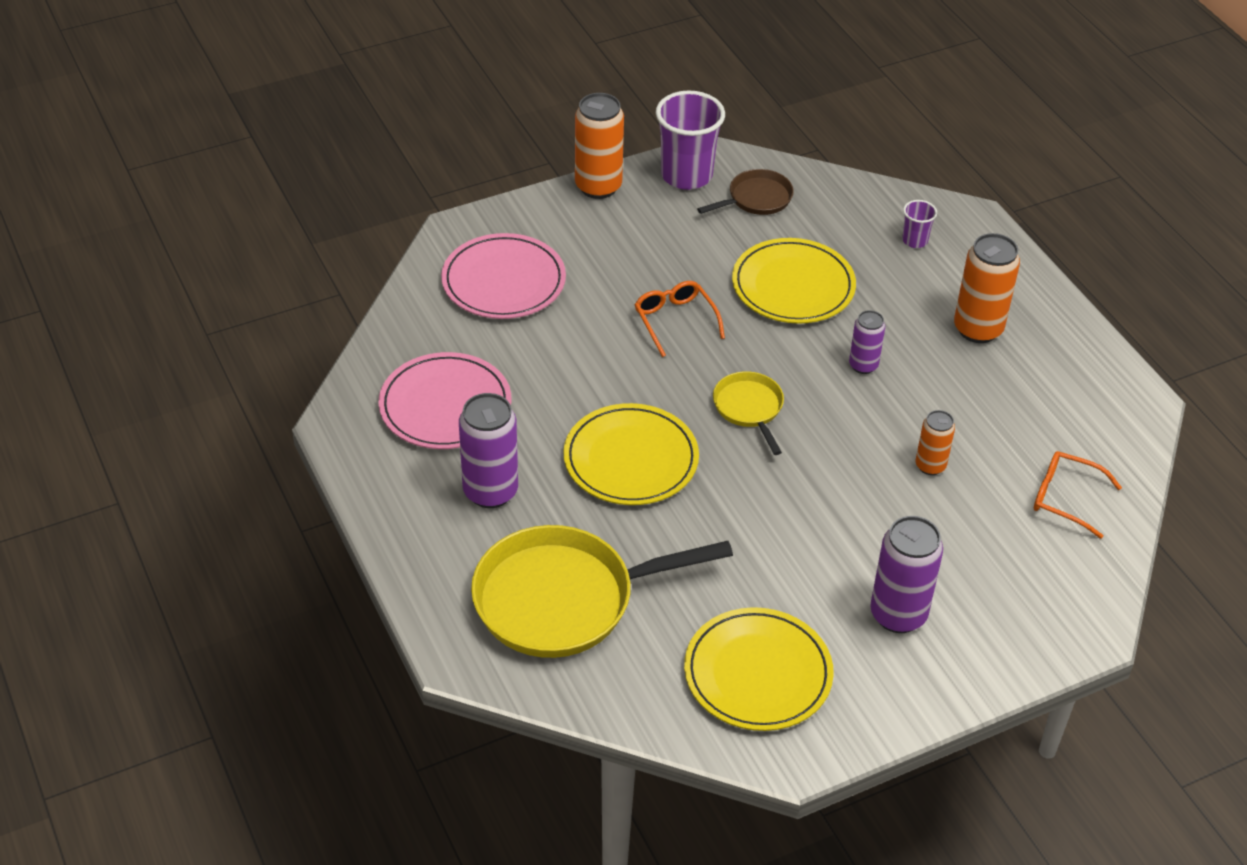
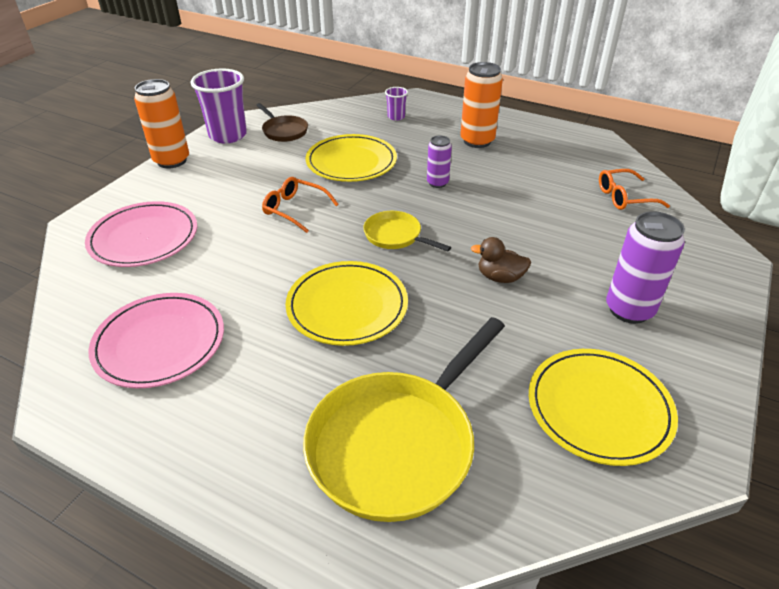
camera: 35 degrees left, 5 degrees down
purple can [459,393,518,508] -> none
brown pan [697,169,794,215] -> brown pan turned 120 degrees clockwise [256,103,308,142]
orange can [916,410,955,475] -> none
none -> brown duck [471,237,531,283]

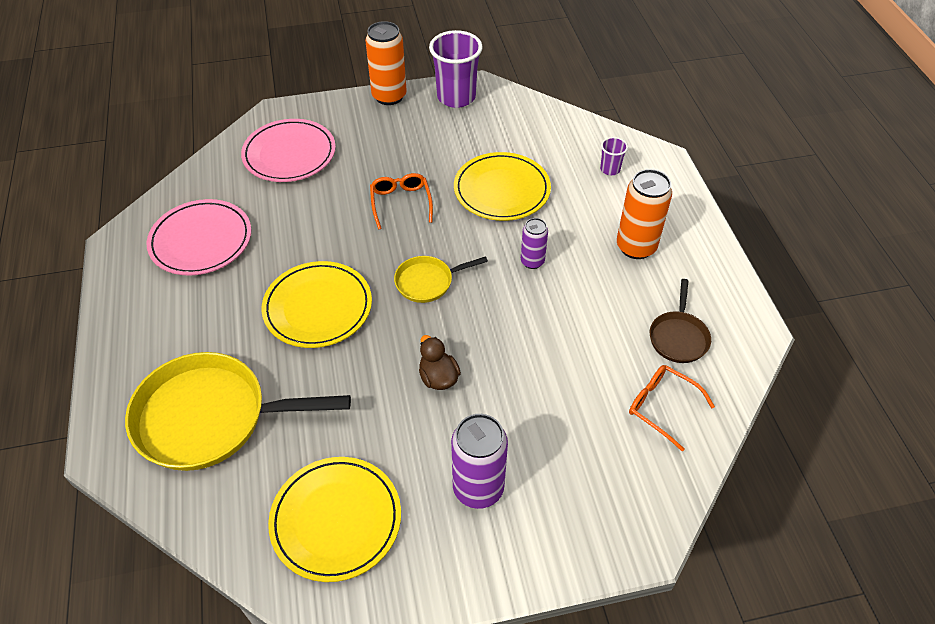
camera: 50 degrees right, 10 degrees up
brown pan [256,103,308,142] -> brown pan moved to [650,279,711,363]
yellow pan [363,211,451,252] -> yellow pan turned 105 degrees counterclockwise [394,256,488,303]

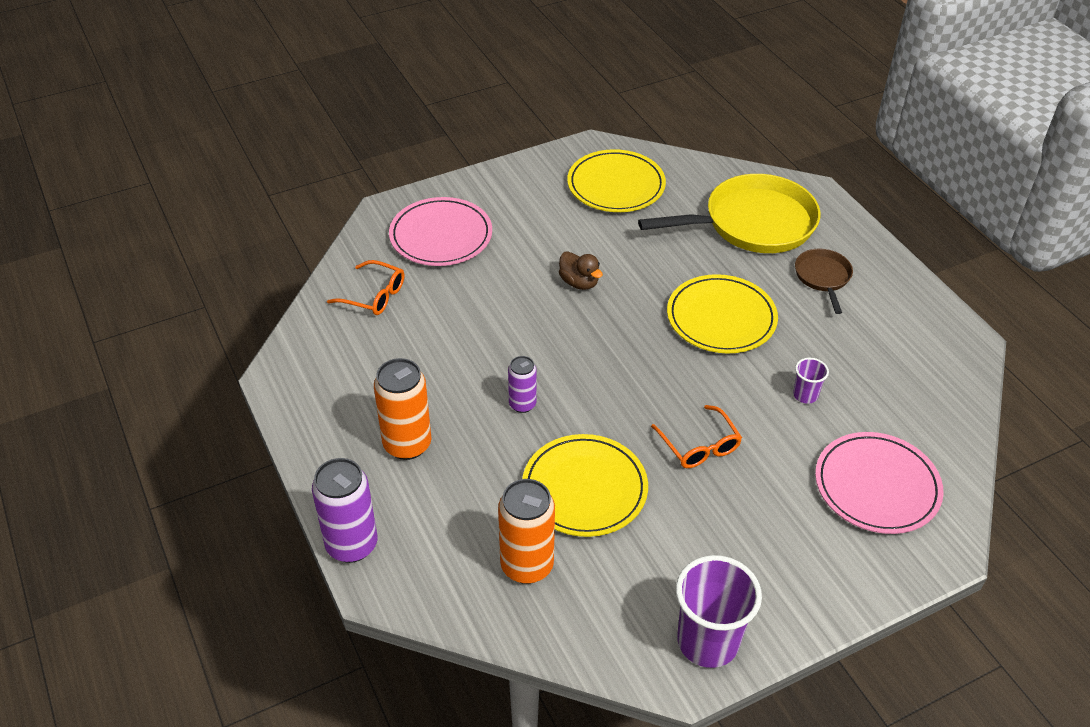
camera: 165 degrees right, 5 degrees down
pink plate [146,199,251,275] -> pink plate moved to [389,197,492,266]
orange can [365,21,407,105] -> orange can moved to [498,479,555,584]
yellow pan [394,256,488,303] -> none
purple can [451,414,508,509] -> purple can moved to [312,458,378,563]
purple cup [600,137,628,175] -> purple cup moved to [793,358,829,404]
brown pan [650,279,711,363] -> brown pan moved to [795,249,853,314]

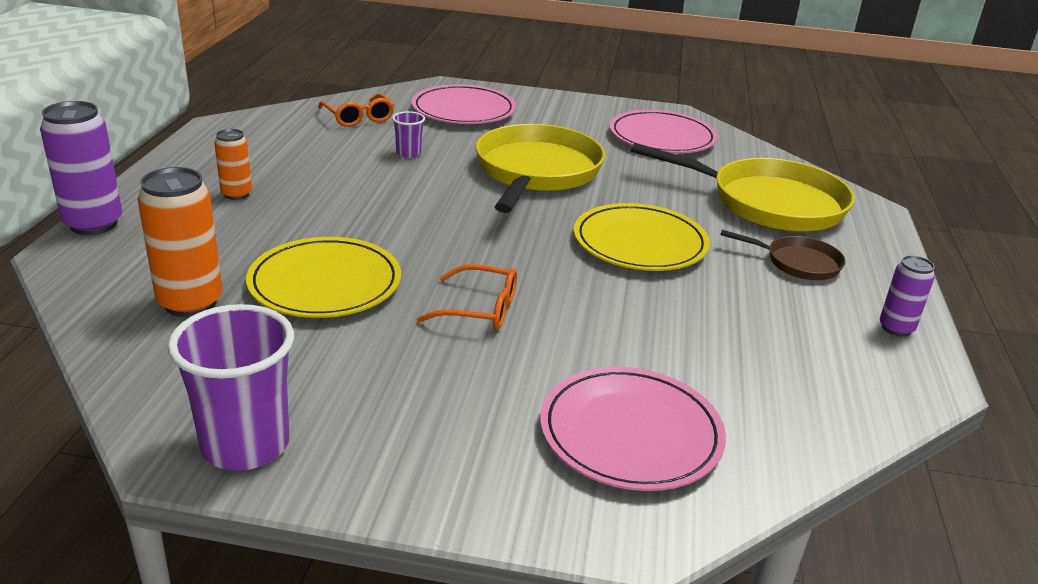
camera: 35 degrees right, 15 degrees down
orange can [374,358,432,460] -> orange can [214,129,252,200], size x0.58
purple can [508,356,537,413] -> purple can moved to [880,255,935,337]
brown duck [559,251,603,290] -> yellow pan [476,124,605,213]
yellow plate [567,149,666,212] -> pink plate [609,110,718,153]
orange glasses [651,405,742,468] -> orange glasses turned 90 degrees counterclockwise [417,264,517,330]
purple cup [793,358,829,404] -> purple cup moved to [392,111,425,158]
brown pan [795,249,853,314] -> brown pan turned 75 degrees clockwise [720,230,846,280]

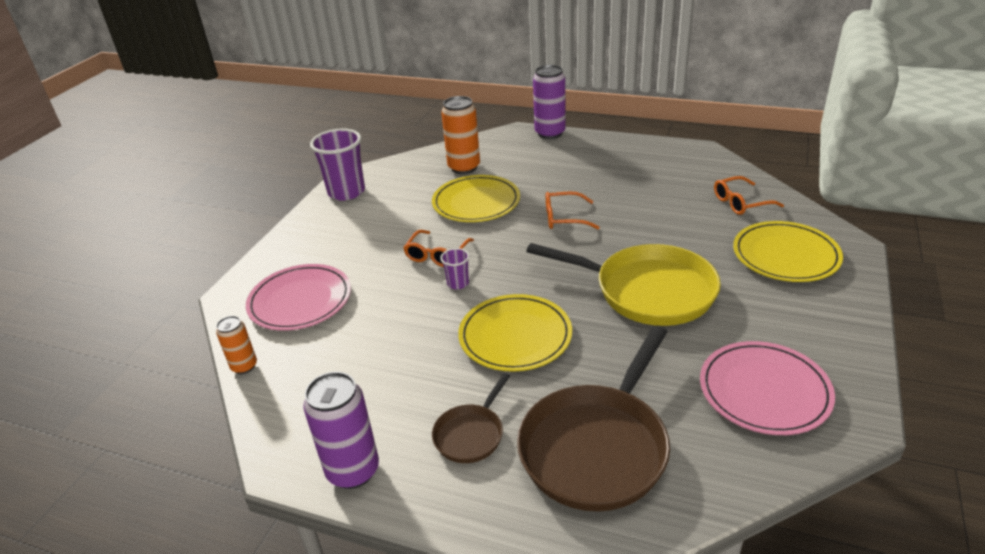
camera: 105 degrees right, 5 degrees up
orange can [214,129,252,200] -> orange can moved to [216,316,257,374]
purple cup [392,111,425,158] -> purple cup moved to [440,248,470,289]
pink plate [411,84,516,124] -> yellow plate [733,221,843,282]
yellow pan [631,143,855,232] -> brown pan [517,326,670,511]
purple can [880,255,935,337] -> purple can [303,372,379,489], size x1.72
none -> orange glasses [546,191,600,229]

